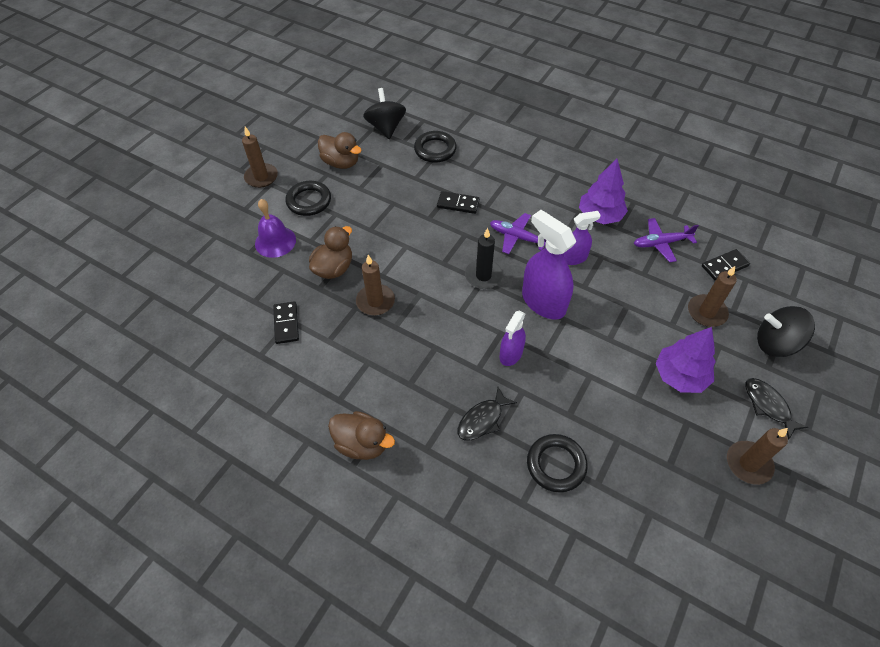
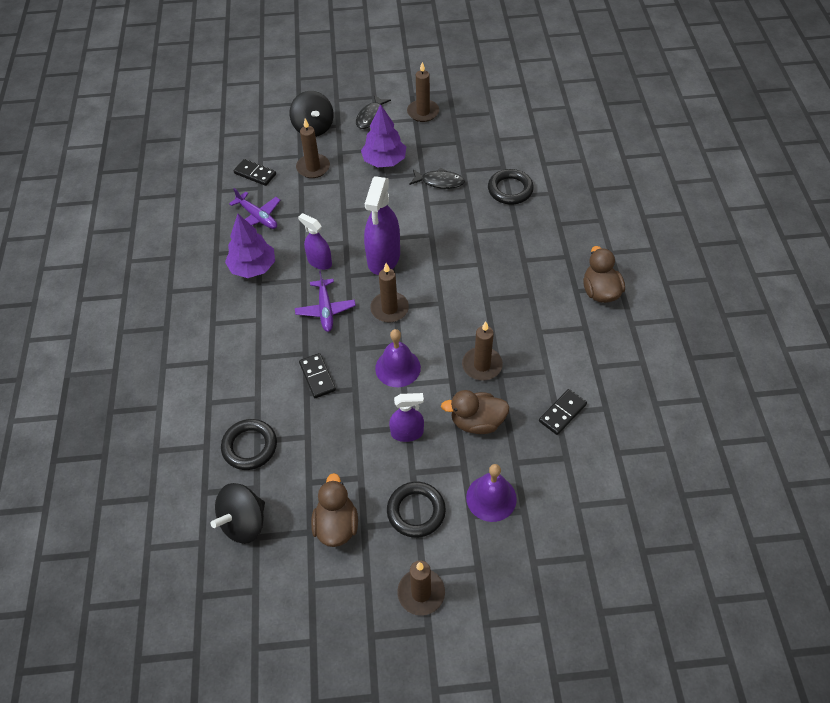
camera: 125 degrees left, 0 degrees up
black fish [457,387,517,441] -> black fish moved to [409,167,465,189]
black candle [465,228,503,289] -> brown candle [370,263,409,322]
purple spray bottle [499,311,526,366] -> purple spray bottle moved to [389,393,424,442]
none -> purple bell [375,329,421,387]

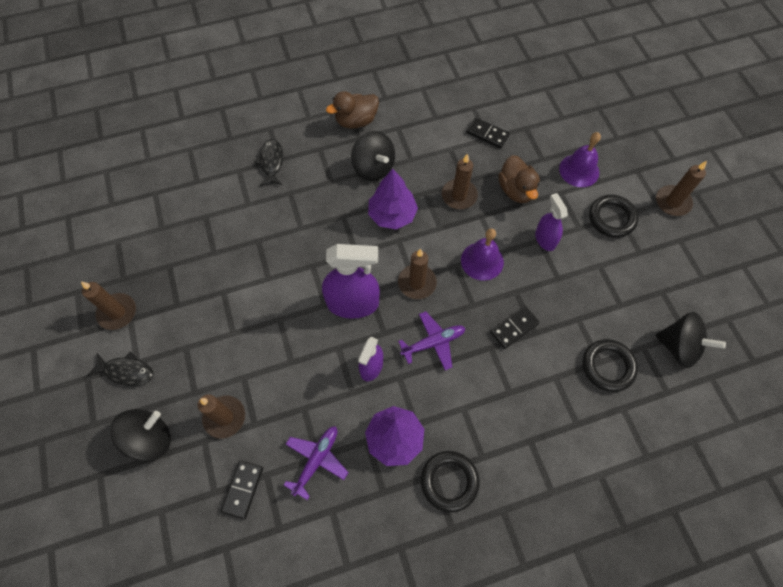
camera: 105 degrees left, 10 degrees up
brown duck [311,473,358,547] -> none
purple tree [361,104,406,168] -> purple tree moved to [368,169,418,229]
black fish [409,167,465,189] -> black fish moved to [254,139,283,186]
black ring [488,169,534,205] -> black ring moved to [421,451,480,512]
none -> black spinning top [351,131,395,181]

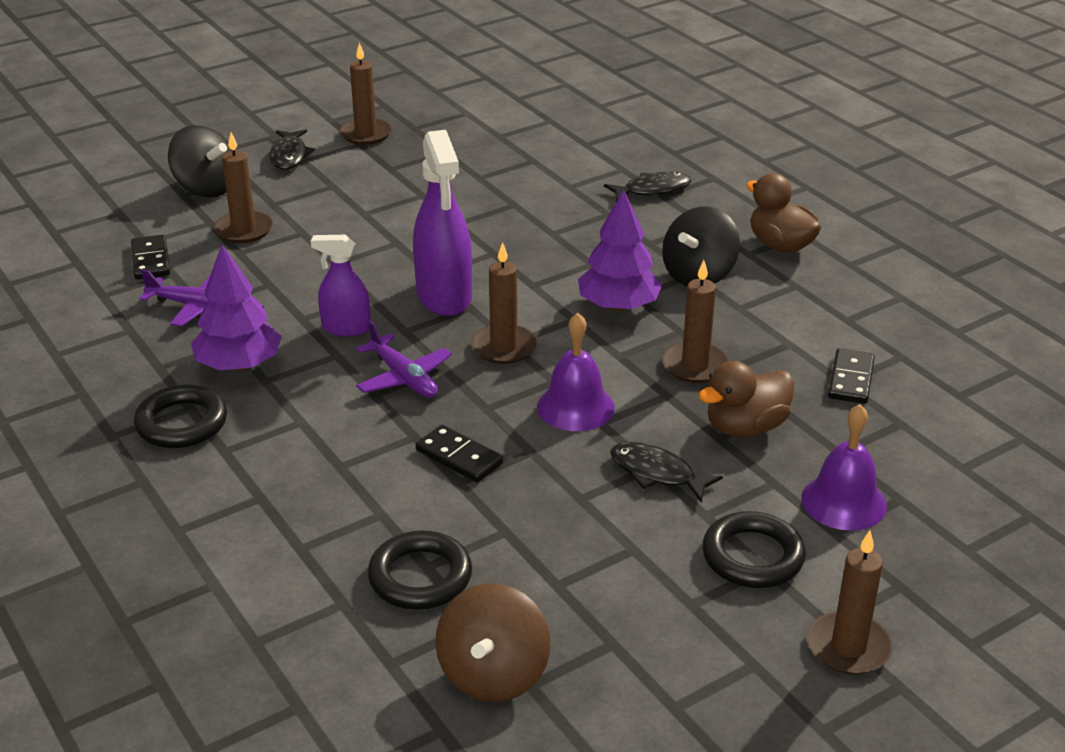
camera: 75 degrees right, 30 degrees down
black domino [221,460,263,520] -> black domino turned 75 degrees clockwise [131,235,170,280]
purple spray bottle [535,193,568,251] -> black fish [610,442,723,503]
black spinning top [656,312,726,368] -> brown spinning top [435,583,550,702]

